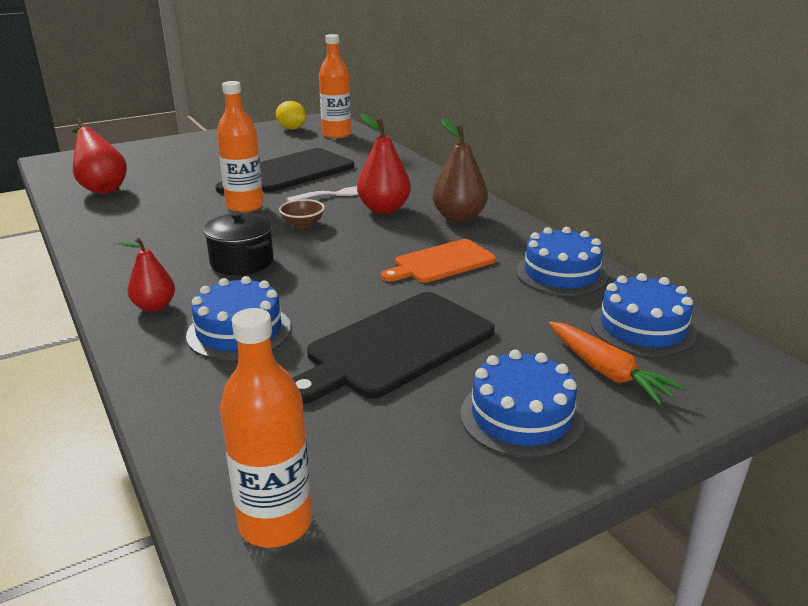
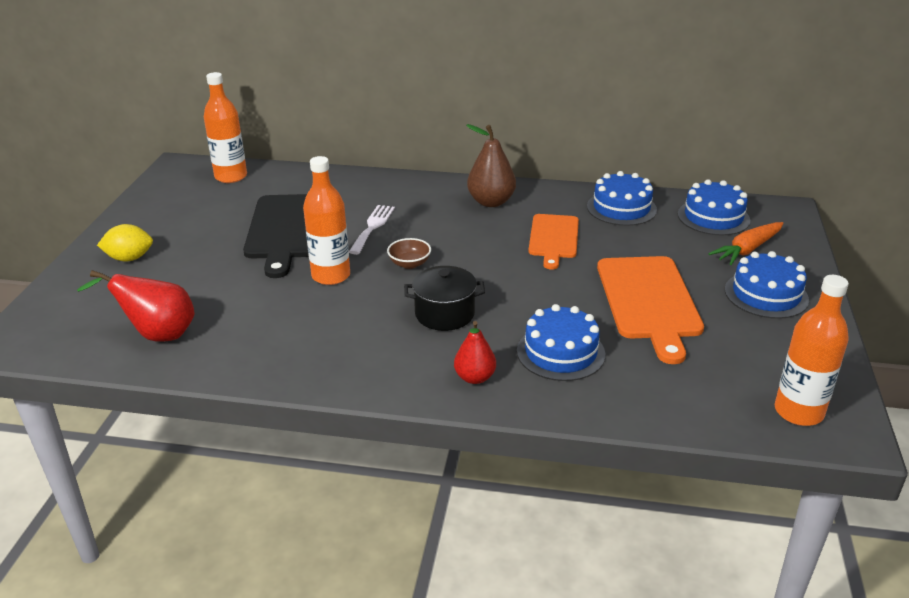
camera: 50 degrees left, 5 degrees up
yellow lemon [276,101,306,130] -> yellow lemon moved to [97,224,153,261]
black cutting board [293,292,495,404] -> orange cutting board [597,256,704,364]
red pear [357,114,411,214] -> none
orange carrot [549,321,686,405] -> orange carrot turned 135 degrees clockwise [708,222,783,265]

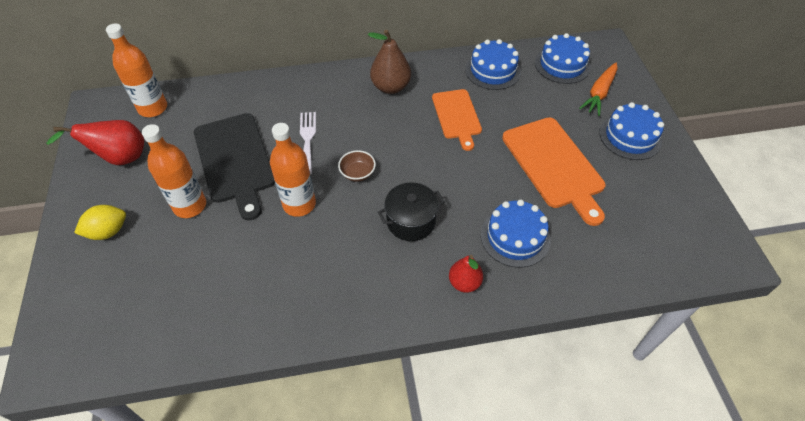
camera: 20 degrees left, 20 degrees up
red pear [77,270,195,342] -> red pear moved to [46,120,144,165]
orange bottle [775,275,849,426] -> orange bottle moved to [142,124,206,218]

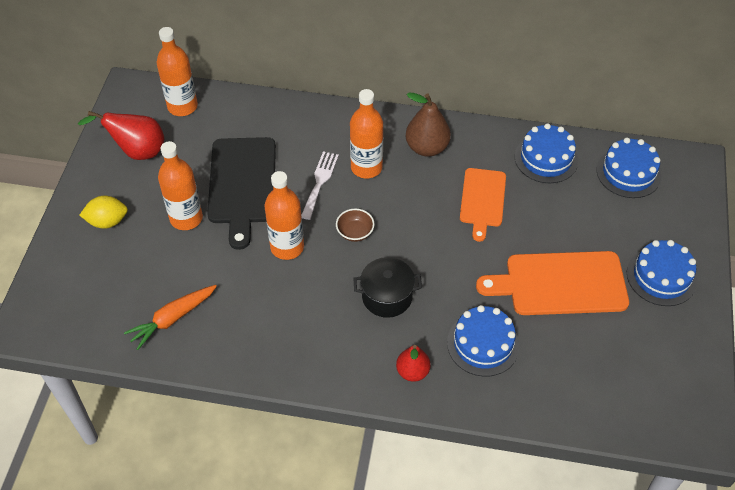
camera: 20 degrees right, 0 degrees up
orange cutting board [502,117,606,226] -> orange cutting board turned 90 degrees clockwise [476,251,629,315]
orange carrot [579,63,617,116] -> orange carrot moved to [124,285,217,350]
none -> orange bottle [350,89,383,178]

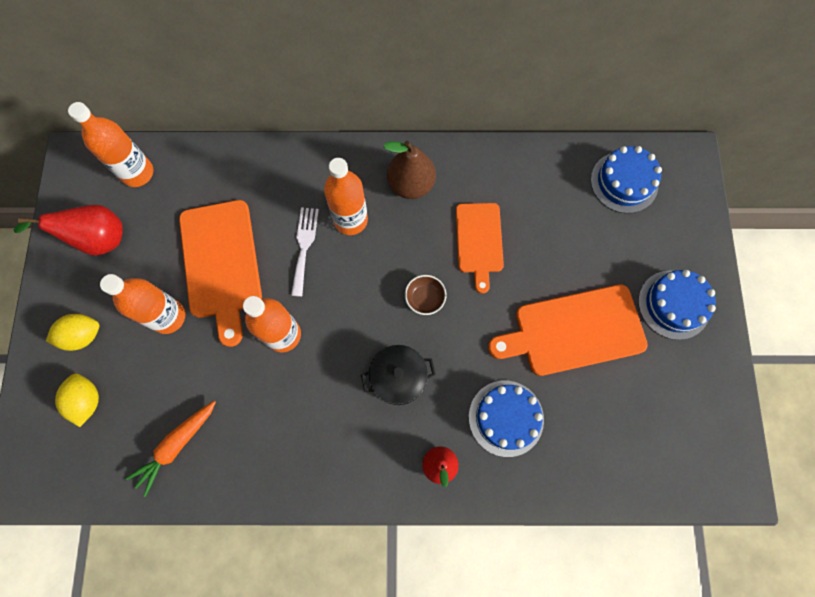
camera: 10 degrees left, 20 degrees up
black cutting board [207,137,276,250] -> orange cutting board [179,200,262,347]
brown bowl [336,209,375,242] -> brown bowl moved to [405,275,447,315]
blue cake [515,123,578,183] -> none
none -> yellow lemon [55,373,99,427]

